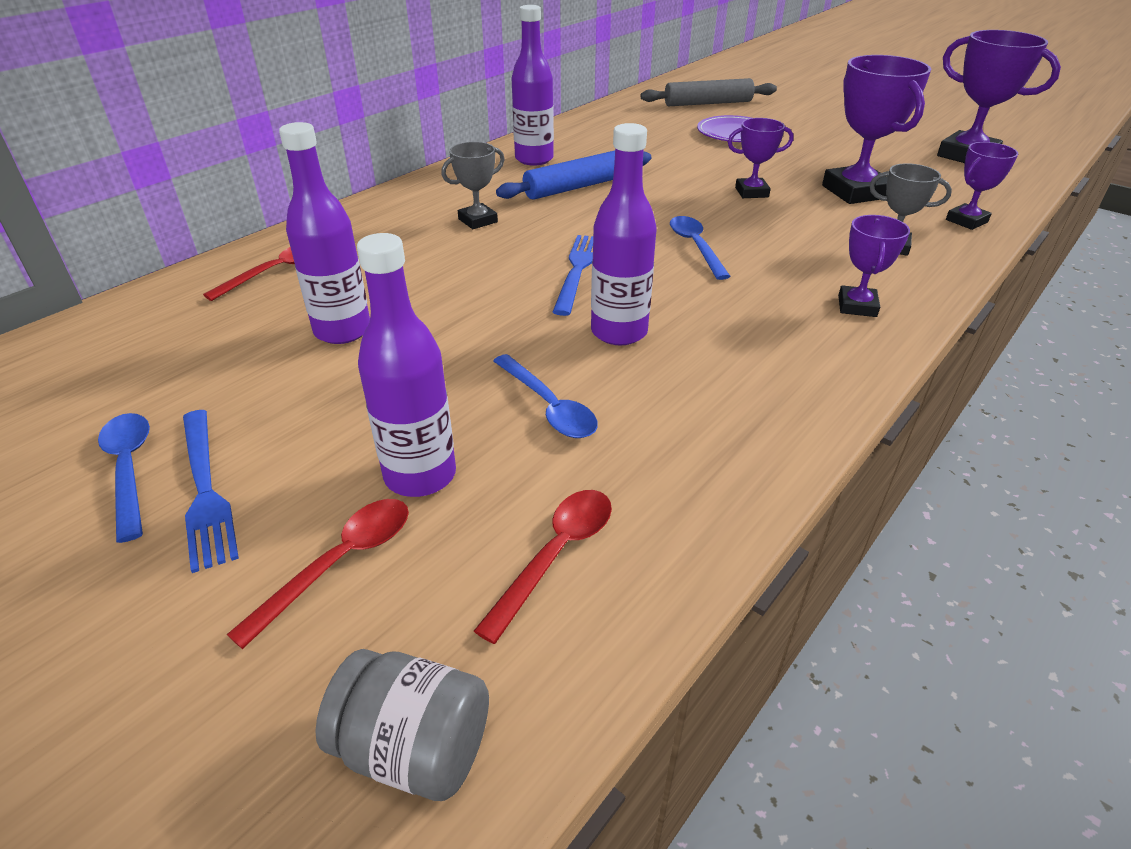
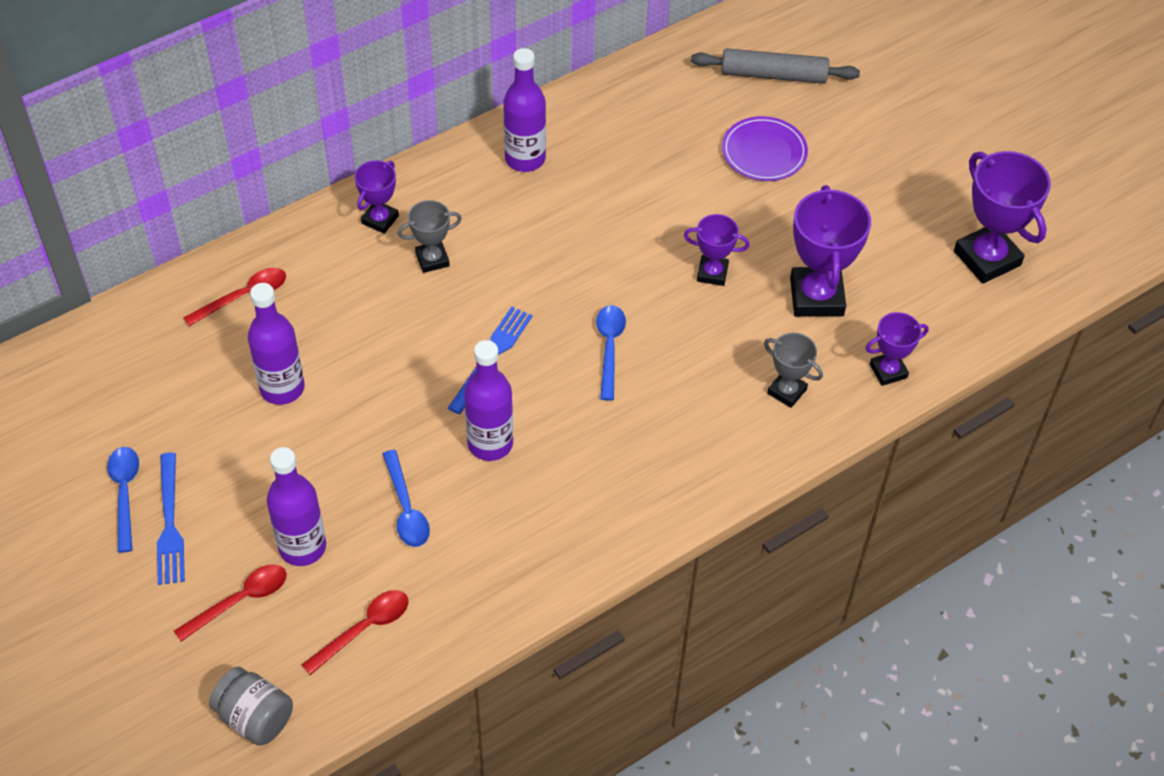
camera: 15 degrees right, 15 degrees up
blue rolling pin [496,150,651,200] -> none
purple trophy [838,215,910,317] -> purple trophy moved to [354,160,399,234]

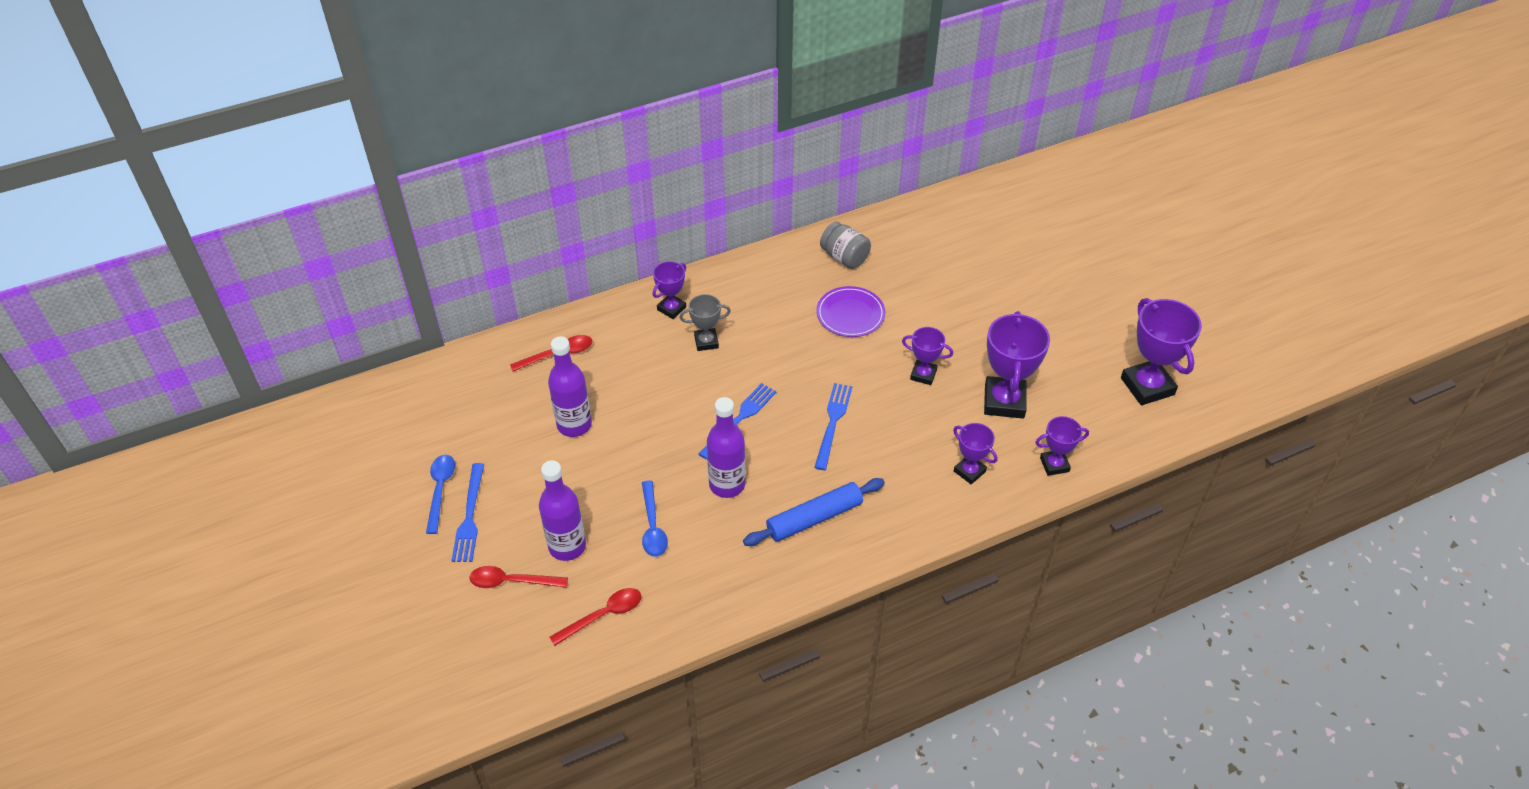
camera: 10 degrees right, 5 degrees down
red spoon [174,565,287,641] -> red spoon turned 150 degrees counterclockwise [469,566,568,588]
grey jar [209,667,293,746] -> grey jar moved to [820,222,871,269]
purple bottle [503,48,546,172] -> none
blue spoon [596,305,626,401] -> blue fork [814,383,852,470]
grey rolling pin [691,48,860,84] -> none
purple plate [722,116,808,181] -> purple plate moved to [816,286,885,337]
grey trophy [764,333,823,408] -> purple trophy [953,423,998,484]
none -> blue rolling pin [743,478,885,546]

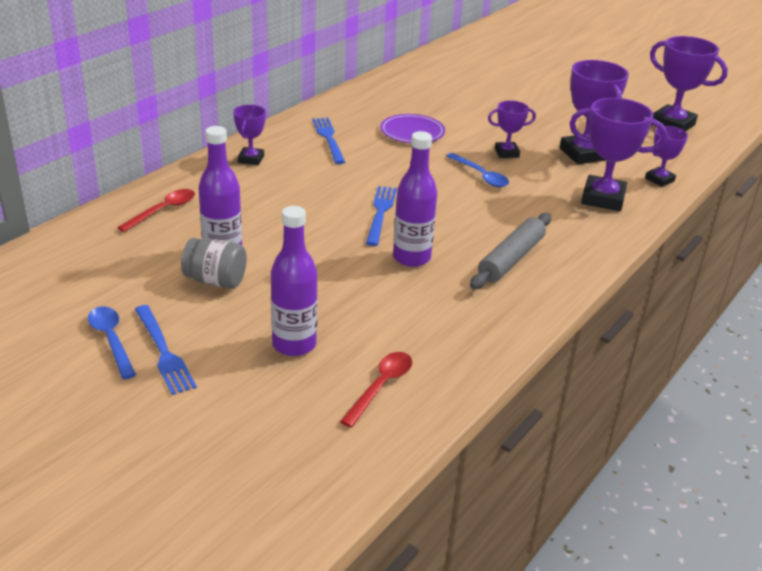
camera: 30 degrees left, 15 degrees down
red spoon [469,566,568,588] -> none
blue spoon [642,481,668,557] -> blue spoon moved to [446,153,509,187]
grey trophy [679,294,731,351] -> none
blue rolling pin [743,478,885,546] -> grey rolling pin [470,213,551,289]
blue fork [814,383,852,470] -> blue fork moved to [312,118,345,164]
grey jar [820,222,871,269] -> grey jar moved to [181,238,247,289]
purple trophy [953,423,998,484] -> purple trophy [569,98,667,211], size x1.78

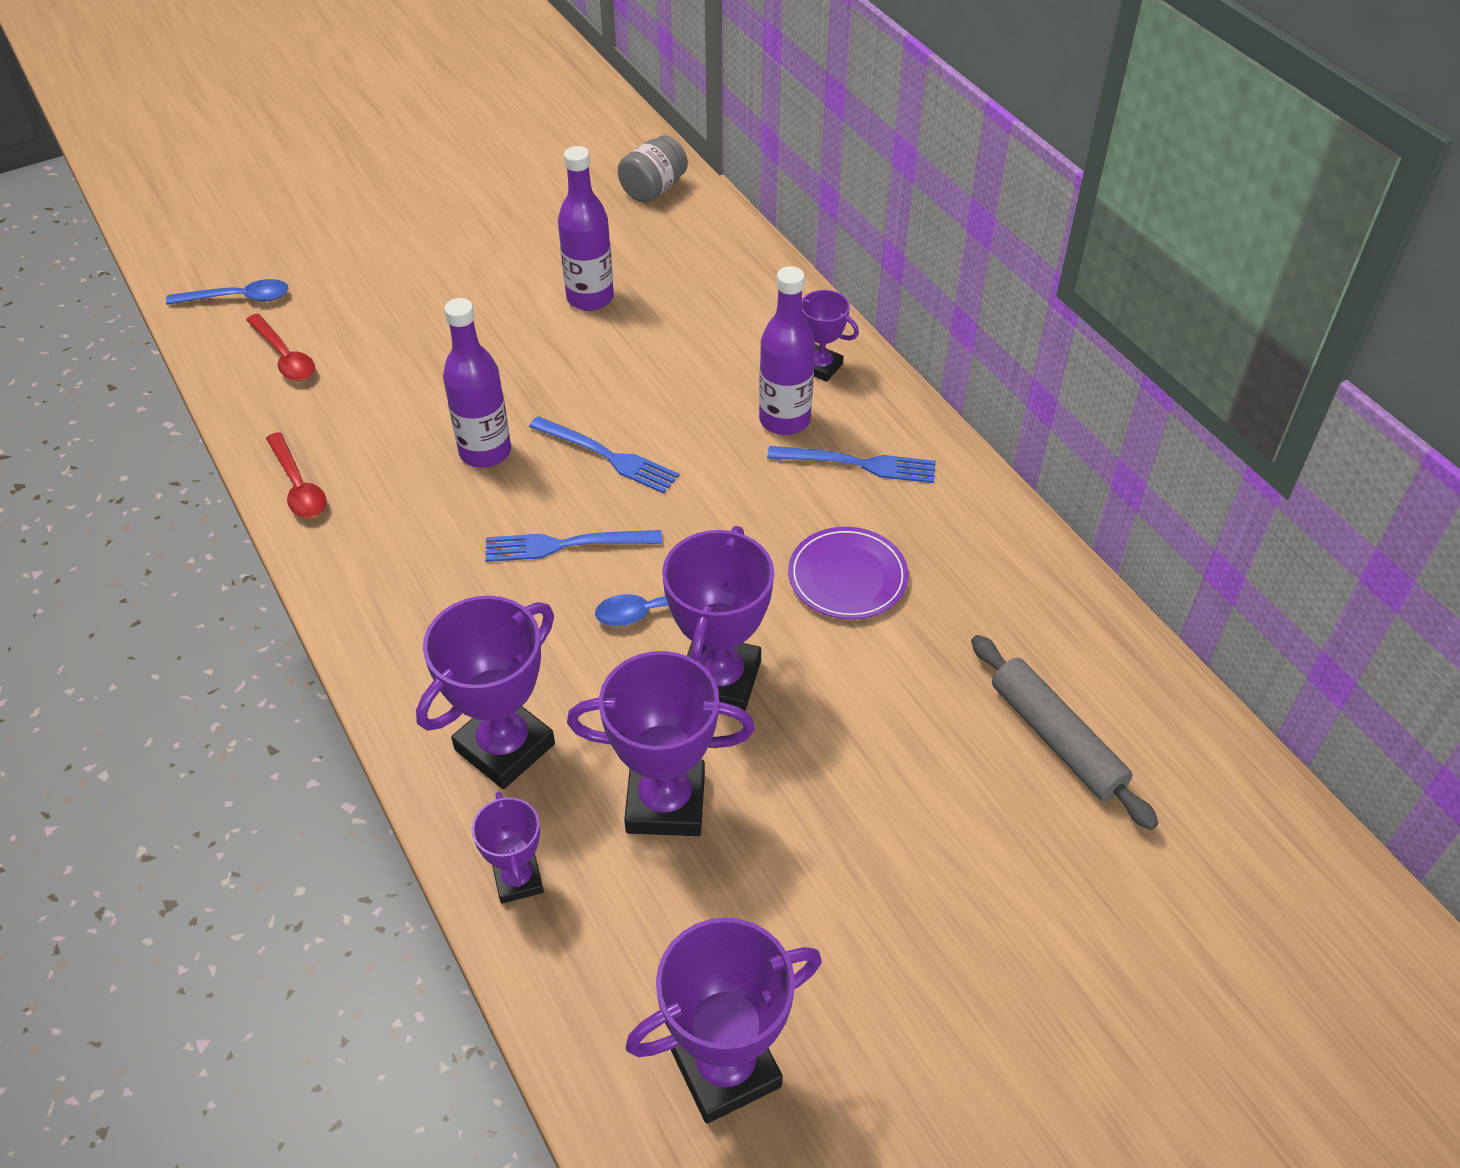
camera: 115 degrees right, 15 degrees up
blue spoon [88,306,136,379] -> blue spoon moved to [166,279,289,305]
red spoon [117,189,195,232] -> red spoon moved to [266,432,326,518]
blue fork [135,305,197,395] -> blue fork moved to [485,530,662,562]
grey jar [181,238,247,289] -> grey jar moved to [618,135,688,203]
purple bottle [271,206,317,356] -> purple bottle moved to [759,266,815,435]
grey rolling pin [470,213,551,289] -> grey rolling pin moved to [971,635,1159,830]
purple trophy [488,100,536,158] -> purple trophy [662,526,774,711], size x1.78

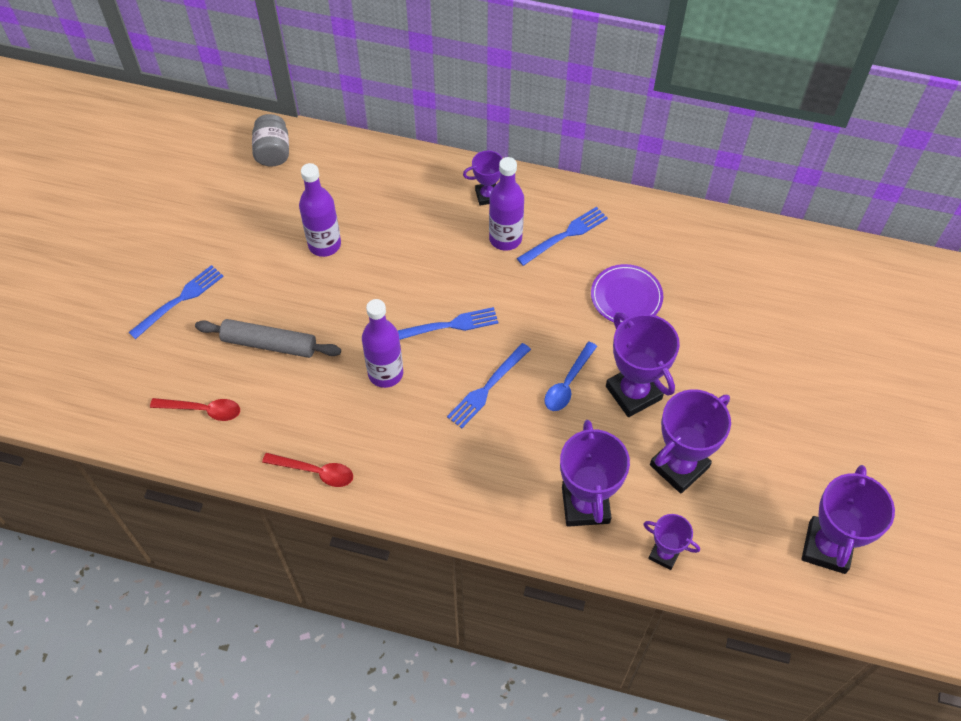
camera: 45 degrees left, 10 degrees up
blue spoon [166,279,289,305] -> none
grey rolling pin [971,635,1159,830] -> grey rolling pin moved to [195,319,341,358]
none -> blue fork [129,265,224,339]

